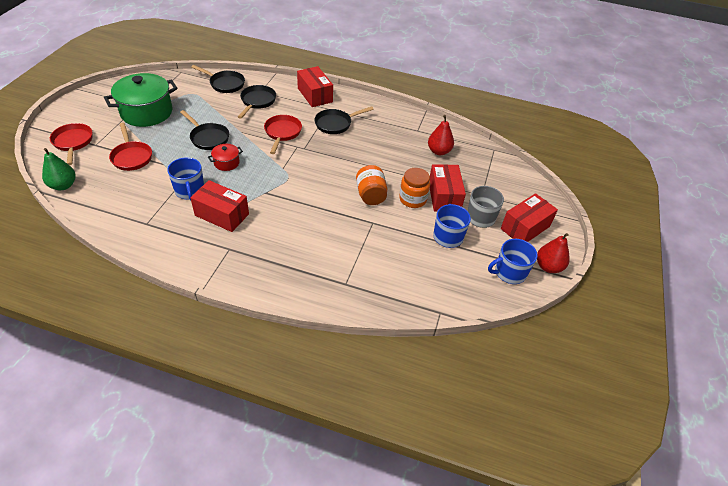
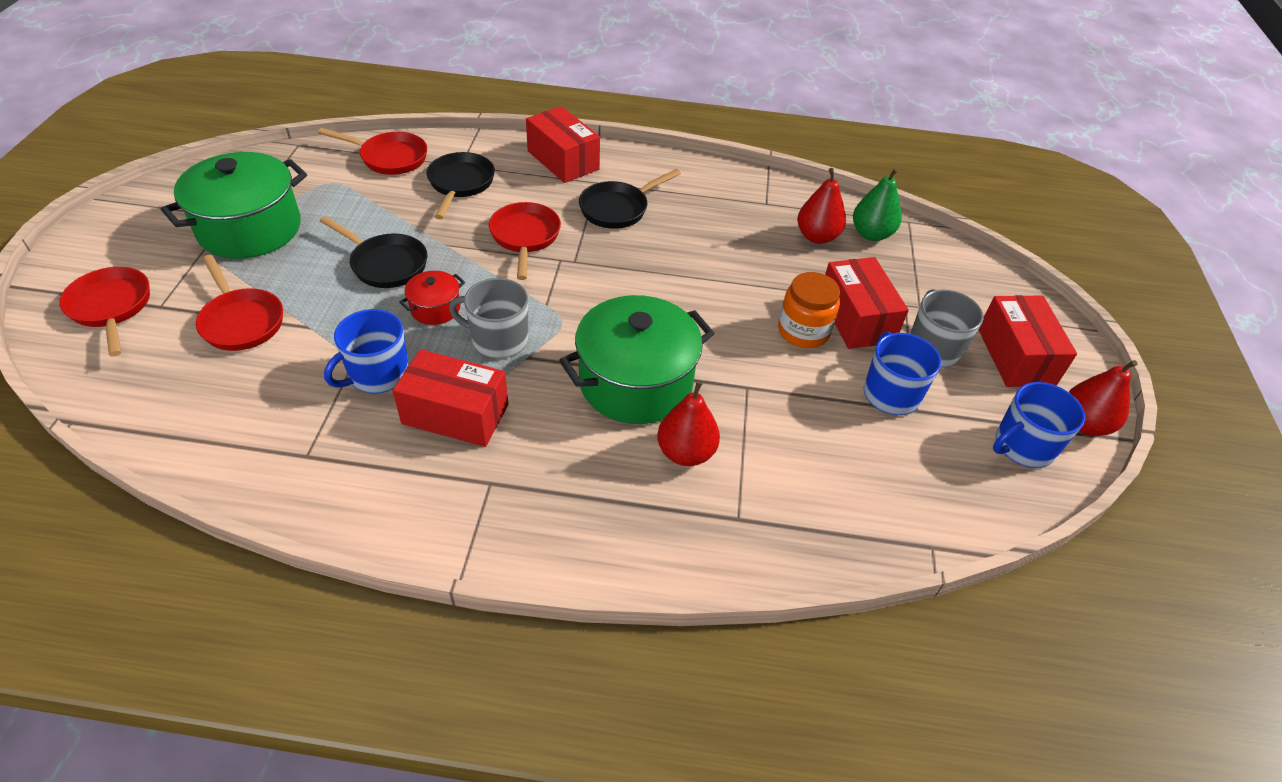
camera: 10 degrees left, 0 degrees up
green pear [42,148,75,190] -> green pear moved to [853,168,902,241]
blue mug [167,157,204,201] -> blue mug turned 75 degrees clockwise [324,309,409,393]
black pan [191,65,245,93] -> red pan [318,128,427,175]
orange jar [356,165,387,205] -> none
red box [501,193,558,242] -> red box turned 45 degrees counterclockwise [978,295,1077,387]
none -> grey mug [449,278,528,358]
none -> green pot [559,295,714,424]
none -> red pear [657,381,720,466]

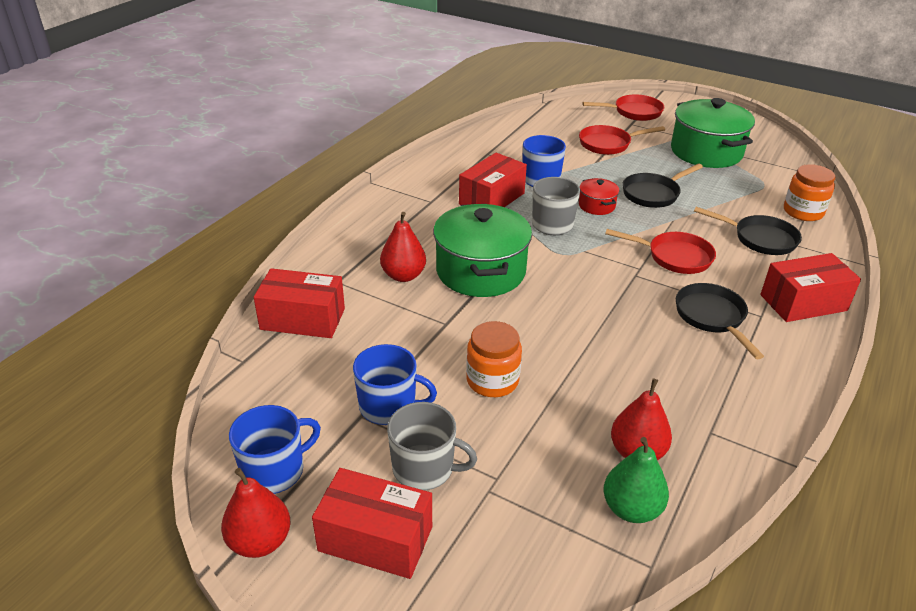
camera: 115 degrees right, 10 degrees down
red pan [318,128,427,175] -> orange jar [784,164,835,221]
red box [825,257,909,349] -> red box moved to [254,268,345,338]
blue mug [993,382,1085,468] -> blue mug turned 60 degrees clockwise [229,405,321,494]

